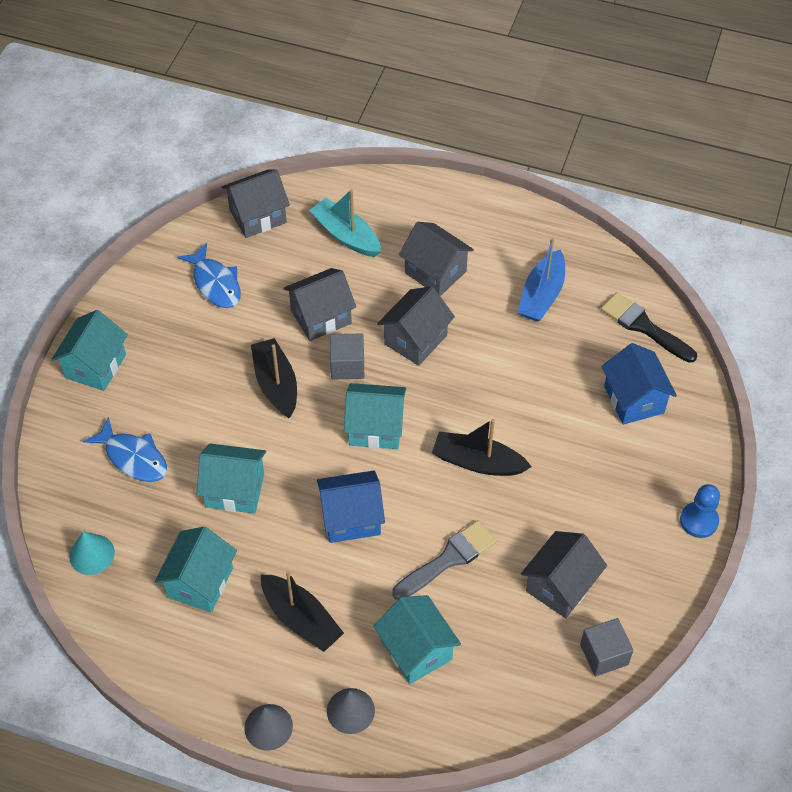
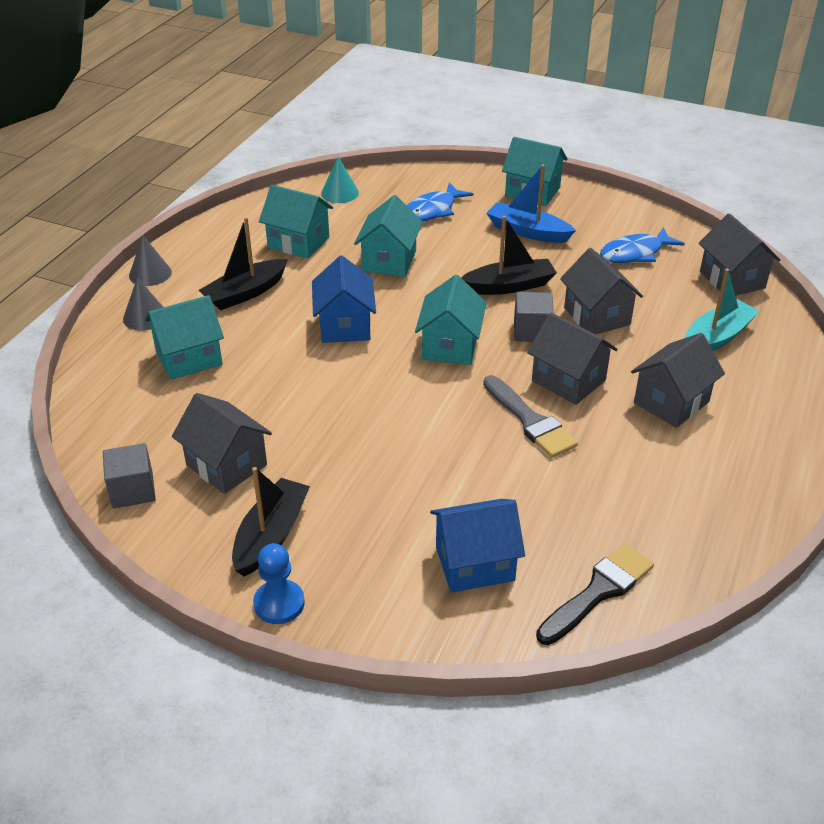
camera: 95 degrees right, 15 degrees down
grey brush [392,520,497,600] -> grey brush moved to [483,375,578,458]
black boat [432,419,532,476] -> black boat moved to [232,467,310,577]
blue boat [518,238,565,322] -> blue boat moved to [486,165,576,243]

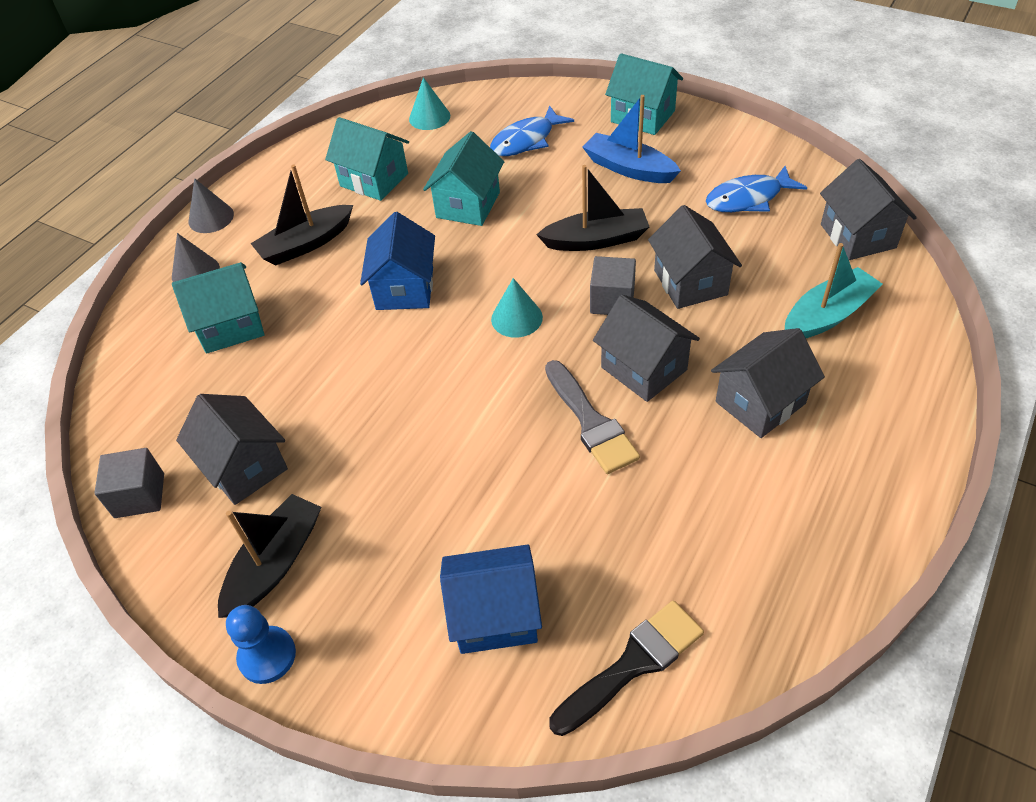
camera: 10 degrees right, 10 degrees up
turquoise house [415,275,487,365] -> turquoise cone [491,278,543,338]

